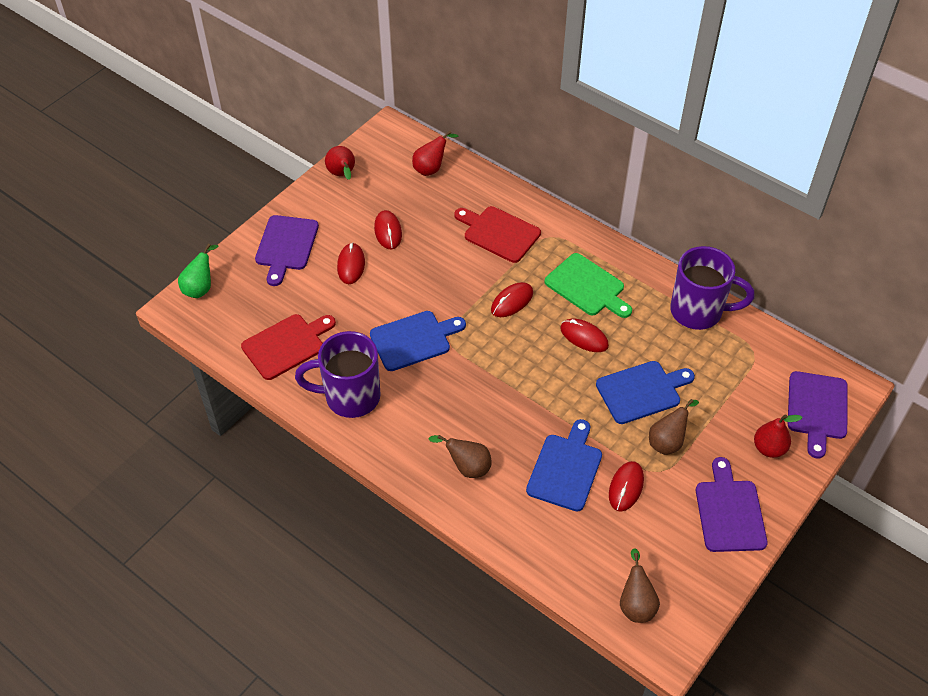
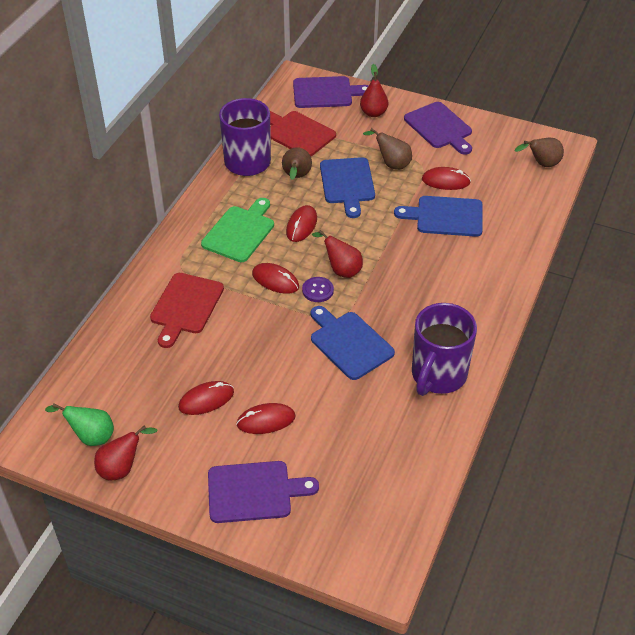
camera: 105 degrees left, 5 degrees down
green pear [178,243,219,298] -> green pear moved to [45,403,114,446]
red cutting board [241,314,336,380] -> red cutting board moved to [270,111,336,156]
purple mug [295,331,380,418] -> purple mug turned 45 degrees clockwise [412,303,477,396]
red pear [412,130,458,176] -> red pear moved to [312,230,363,278]
brown pear [429,435,492,478] -> brown pear moved to [282,147,312,180]
blue cutting board [596,361,695,424] -> blue cutting board turned 150 degrees counterclockwise [320,157,375,218]
purple cutting board [696,457,768,552] -> purple cutting board turned 105 degrees counterclockwise [404,102,472,155]
none -> purple button [302,277,334,302]

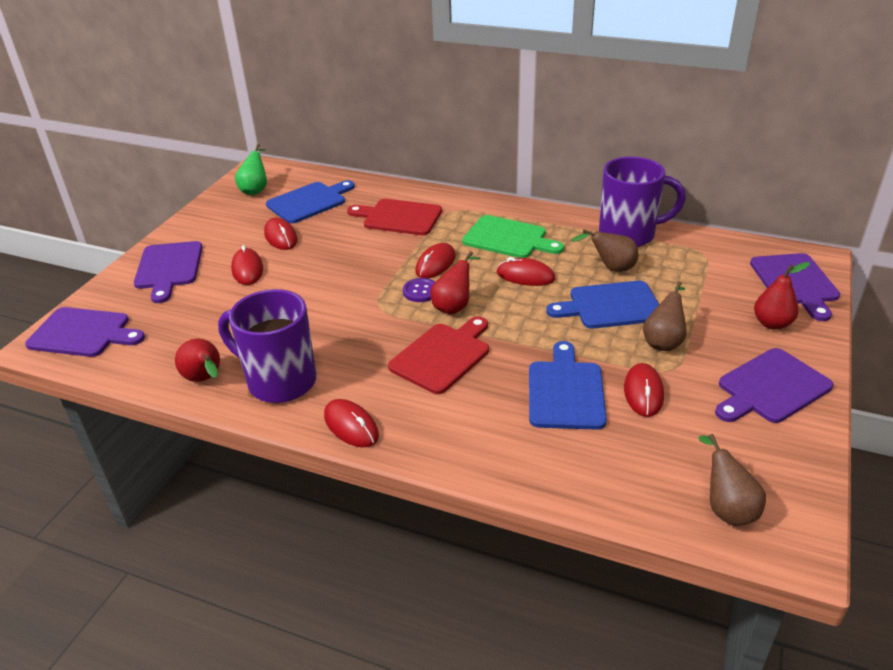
camera: 90 degrees right, 10 degrees down
red pear [94,426,158,481] -> red pear moved to [175,339,220,382]
red cutting board [270,111,336,156] -> red cutting board moved to [388,317,489,394]
blue cutting board [310,306,395,380] -> blue cutting board moved to [266,180,355,223]
none -> purple cutting board [25,307,145,357]
none -> red mouse [324,399,379,447]

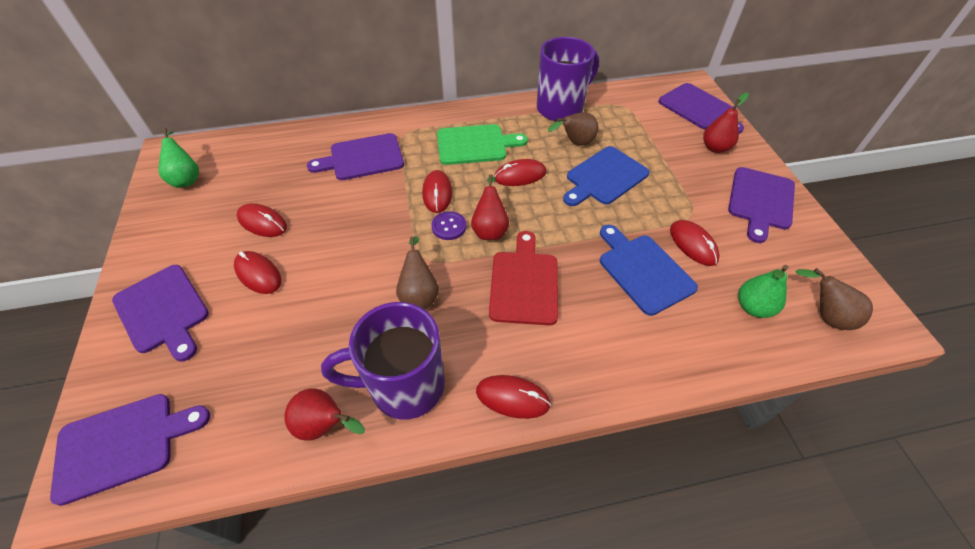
camera: 35 degrees left, 15 degrees up
blue cutting board [266,180,355,223] -> none
red cutting board [347,199,442,235] -> purple cutting board [307,133,404,180]
brown pear [643,281,687,351] -> brown pear moved to [396,237,439,309]
none -> green pear [738,265,788,318]

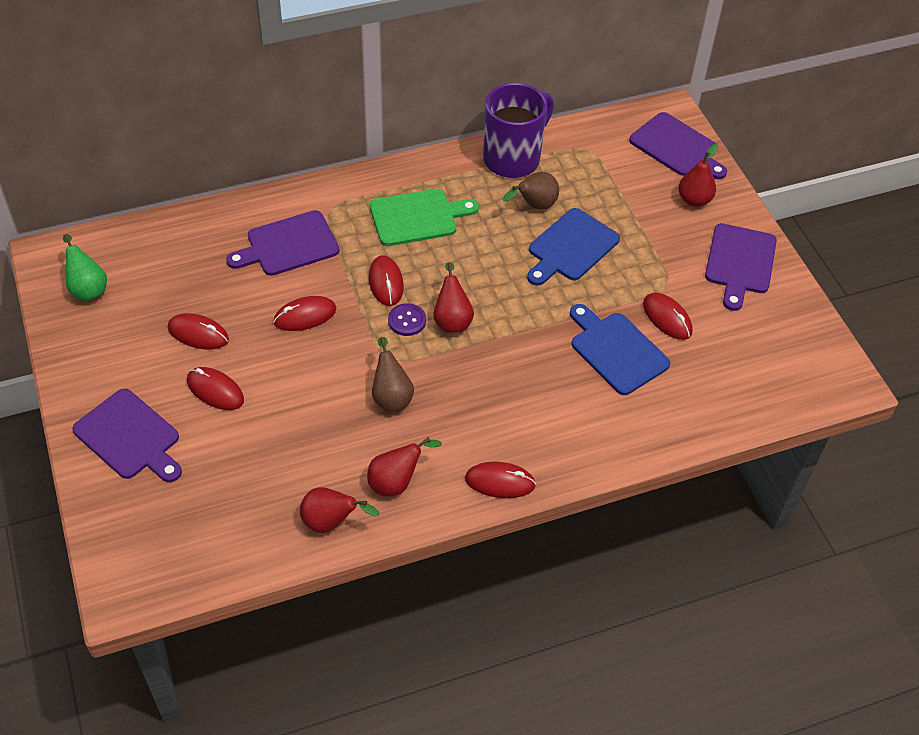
camera: 10 degrees left, 0 degrees up
purple cutting board [50,394,210,506] -> none
purple mug [321,302,445,420] -> red pear [367,437,442,496]
red cutting board [489,231,558,325] -> none
red mouse [494,159,547,186] -> red mouse moved to [273,296,337,331]
green pear [738,265,788,318] -> none
brown pear [795,268,873,330] -> none

